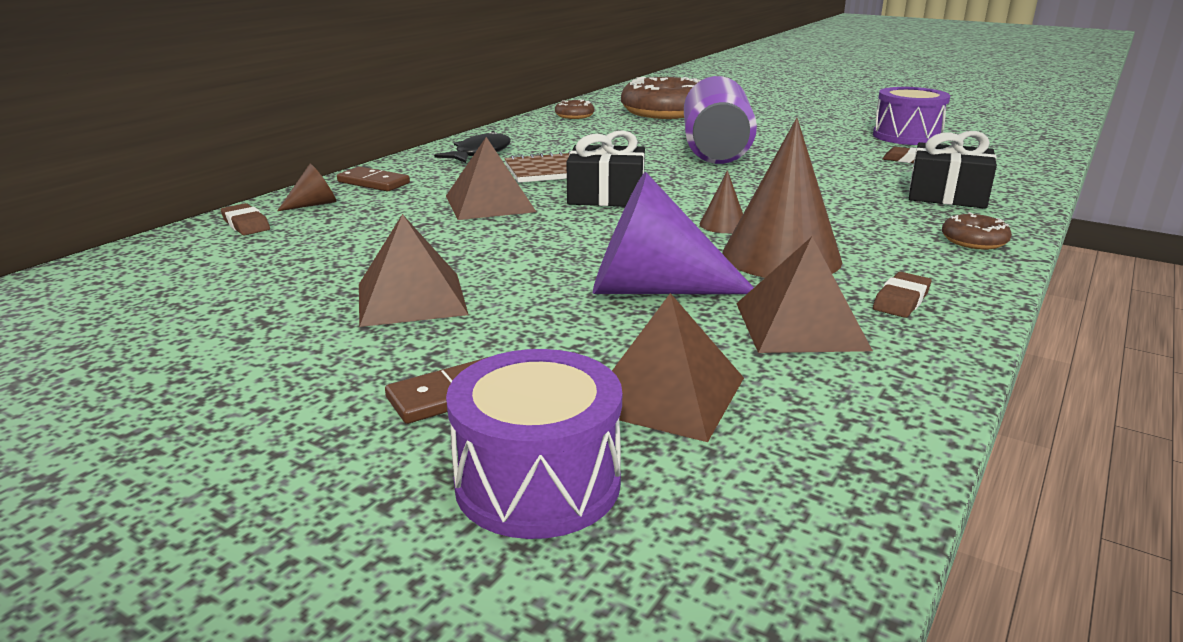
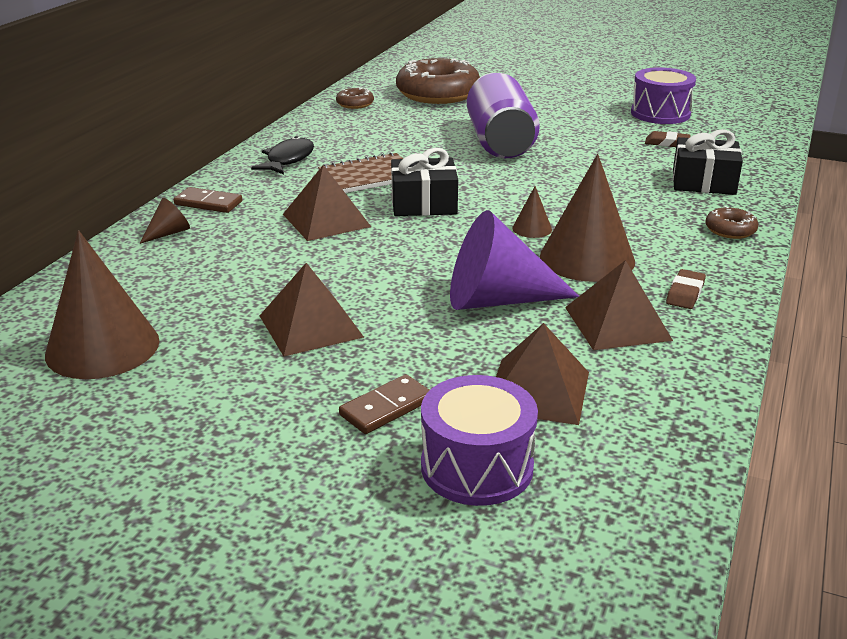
camera: 10 degrees left, 5 degrees up
brown eraser [221,203,270,235] -> none
none -> brown cone [45,230,160,379]

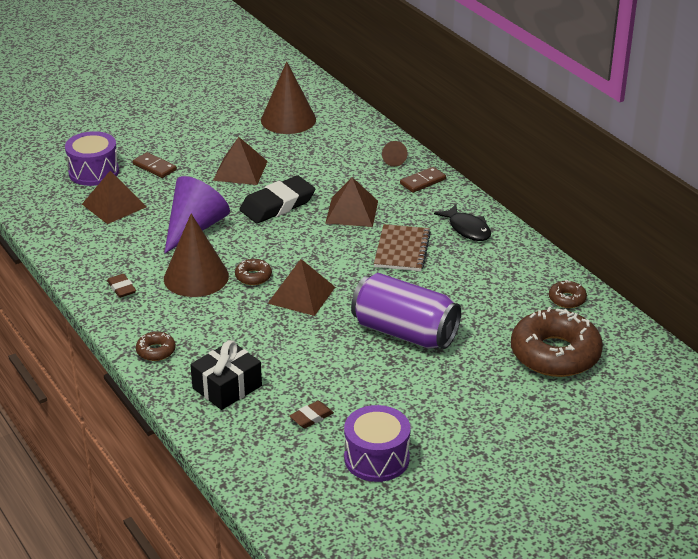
camera: 125 degrees right, 5 degrees up
brown domino [339,374,430,434] -> brown domino turned 45 degrees counterclockwise [133,152,177,178]
black gift [391,148,458,216] -> none
brown cone [512,186,552,238] -> brown donut [235,259,272,285]
brown pyramid [565,260,673,350] -> brown pyramid moved to [268,259,335,316]
none -> black eraser [240,176,315,223]

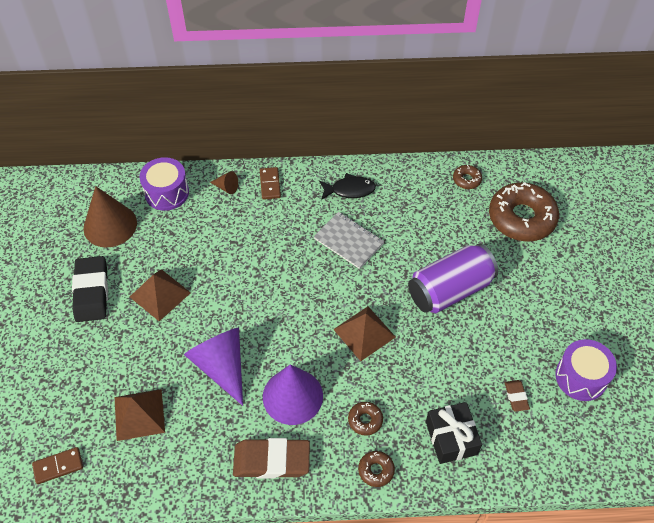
camera: 60 degrees left, 20 degrees up
purple drum [65,131,119,186] -> purple drum moved to [139,157,189,211]
brown eraser [107,274,136,298] -> brown eraser [233,438,310,479], size x2.07
brown domino [133,152,177,178] -> brown domino moved to [32,447,83,484]
brown cone [164,214,229,297] -> purple cone [263,364,323,425]
brown donut [235,259,272,285] -> brown donut moved to [348,402,383,436]
black eraser [240,176,315,223] -> black eraser moved to [72,256,108,322]
brown pyramid [325,177,378,227] -> none
brown notebook [374,224,431,271] -> grey notebook [314,212,385,269]

